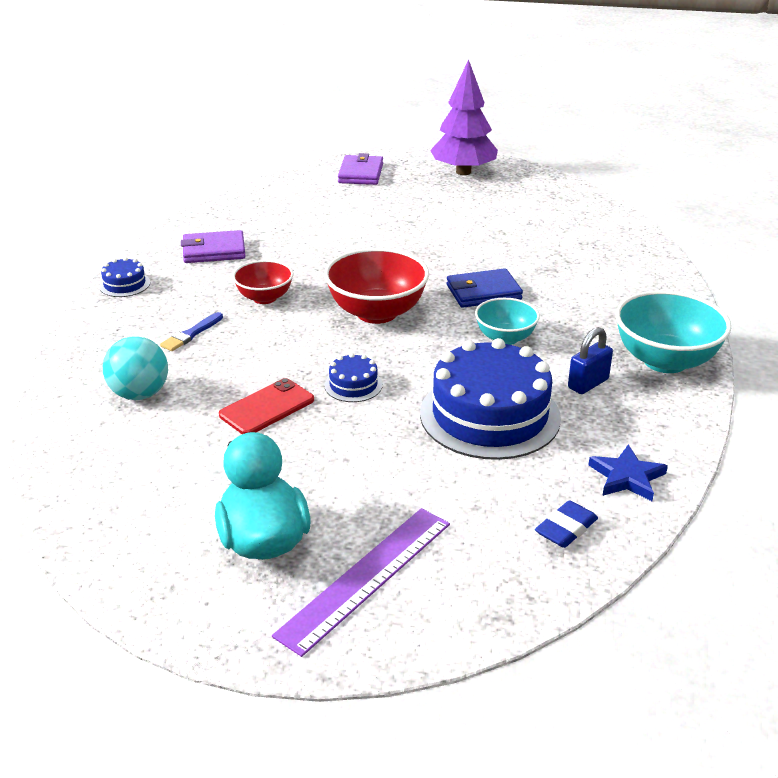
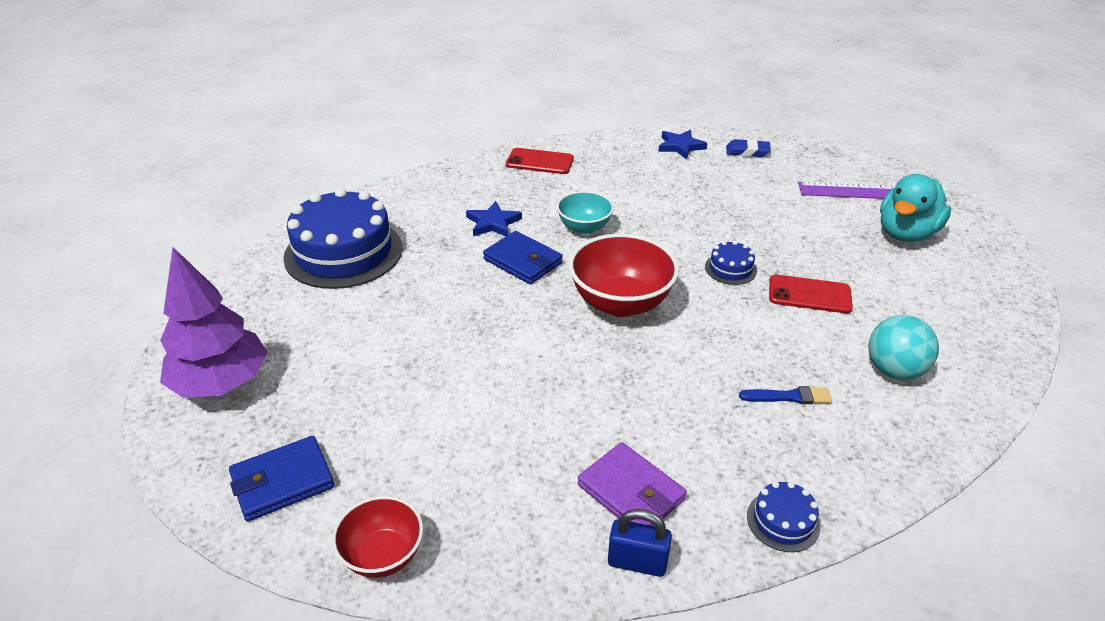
camera: 125 degrees left, 5 degrees up
red bowl [233,260,293,304] -> red bowl moved to [332,496,423,578]
purple wallet [338,153,383,185] -> blue wallet [229,436,334,522]
blue cake [420,338,561,460] -> blue cake moved to [283,188,402,289]
blue padlock [568,327,613,394] -> blue padlock moved to [608,509,672,577]
turquoise bowl [616,290,731,373] -> red phone [506,148,574,174]
none -> blue star [466,201,522,236]

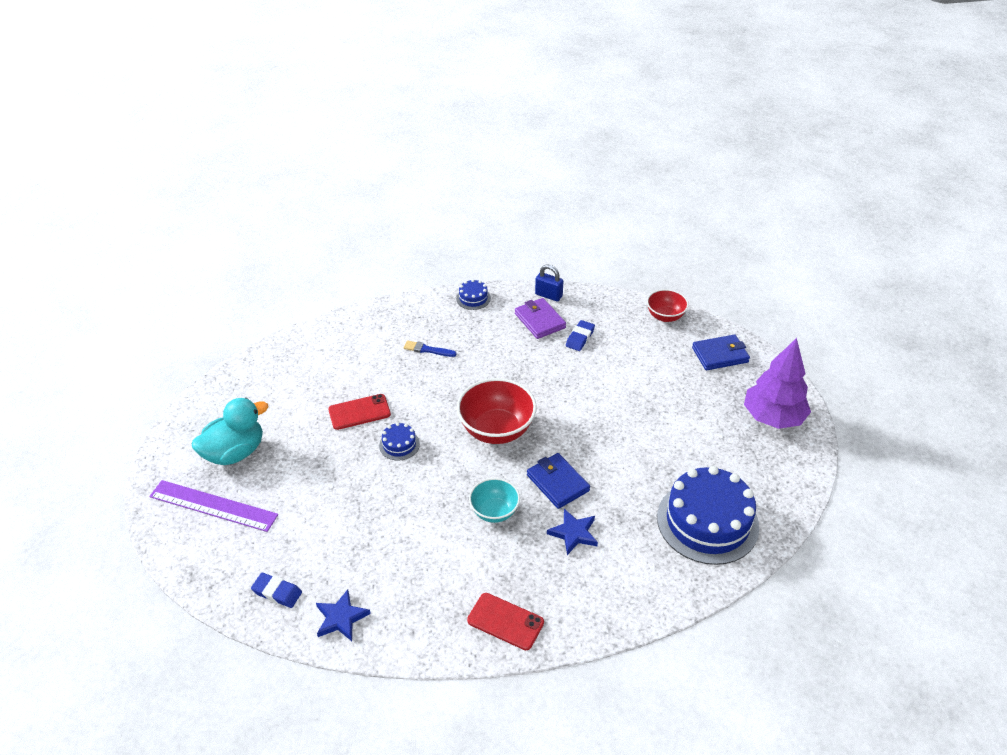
camera: 165 degrees left, 5 degrees up
red phone [769,275,853,313] -> red phone turned 45 degrees counterclockwise [328,394,391,430]
turquoise ball [868,315,939,380] -> none
none -> blue eraser [566,320,595,351]

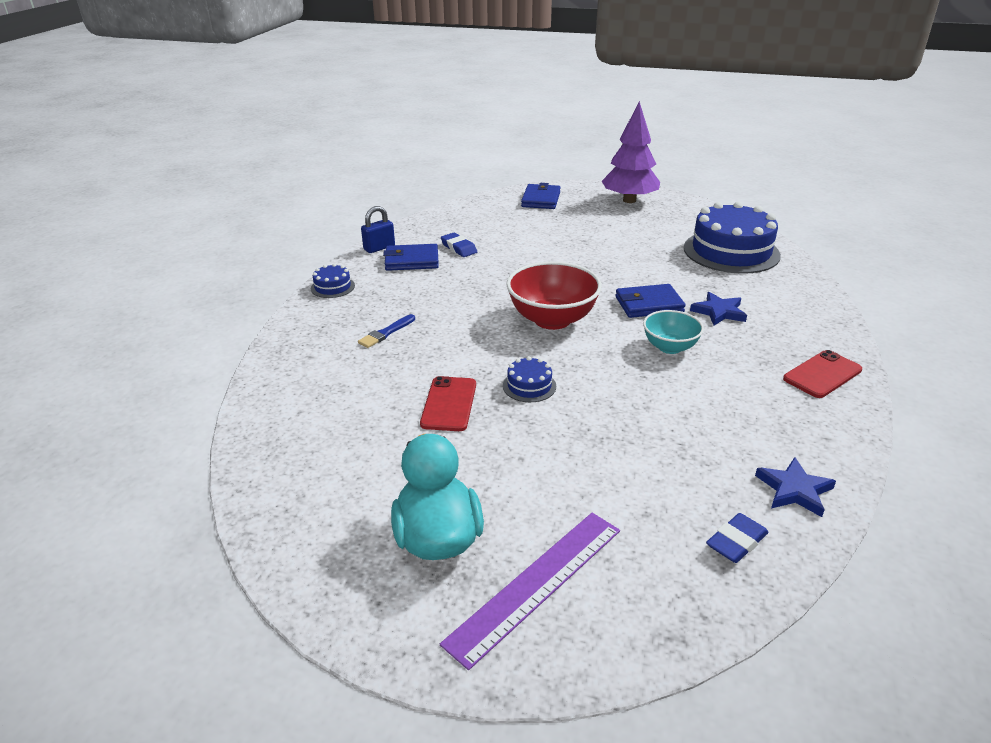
camera: 65 degrees left, 10 degrees down
purple wallet [515,298,566,339] -> blue wallet [383,244,439,271]
red bowl [647,289,689,322] -> none

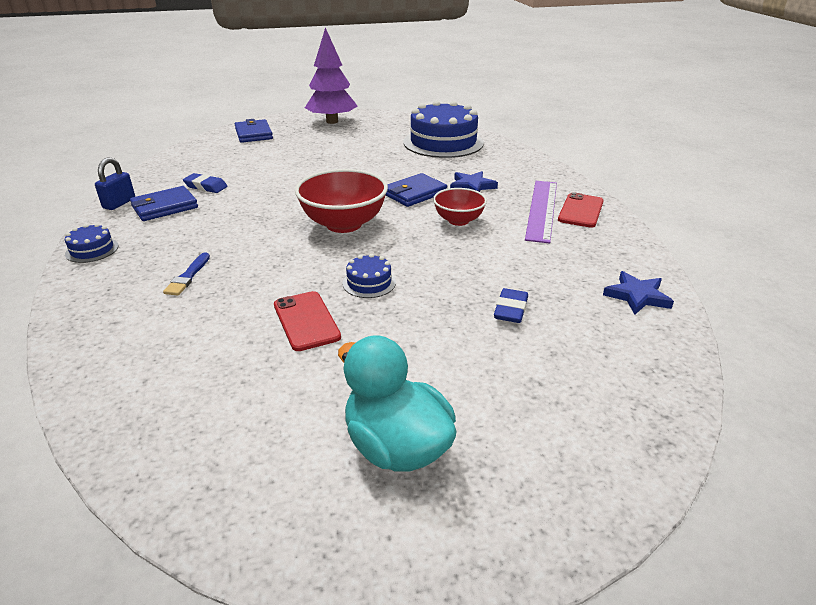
camera: 30 degrees left, 0 degrees up
purple ruler [440,513,620,670] -> purple ruler moved to [525,181,557,244]
turquoise bowl [643,310,704,354] -> red bowl [433,188,487,226]
blue eraser [706,513,769,563] -> blue eraser moved to [494,288,528,323]

